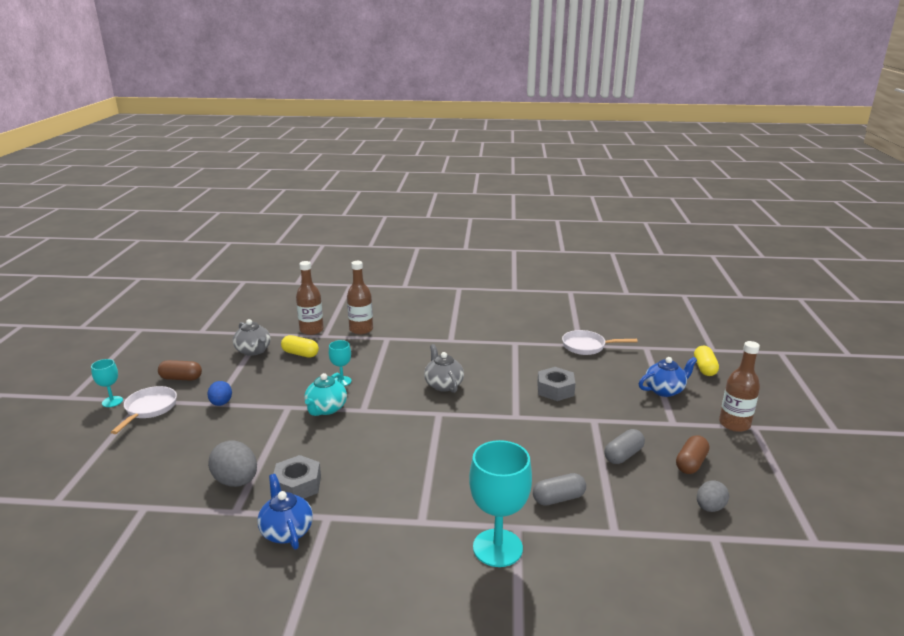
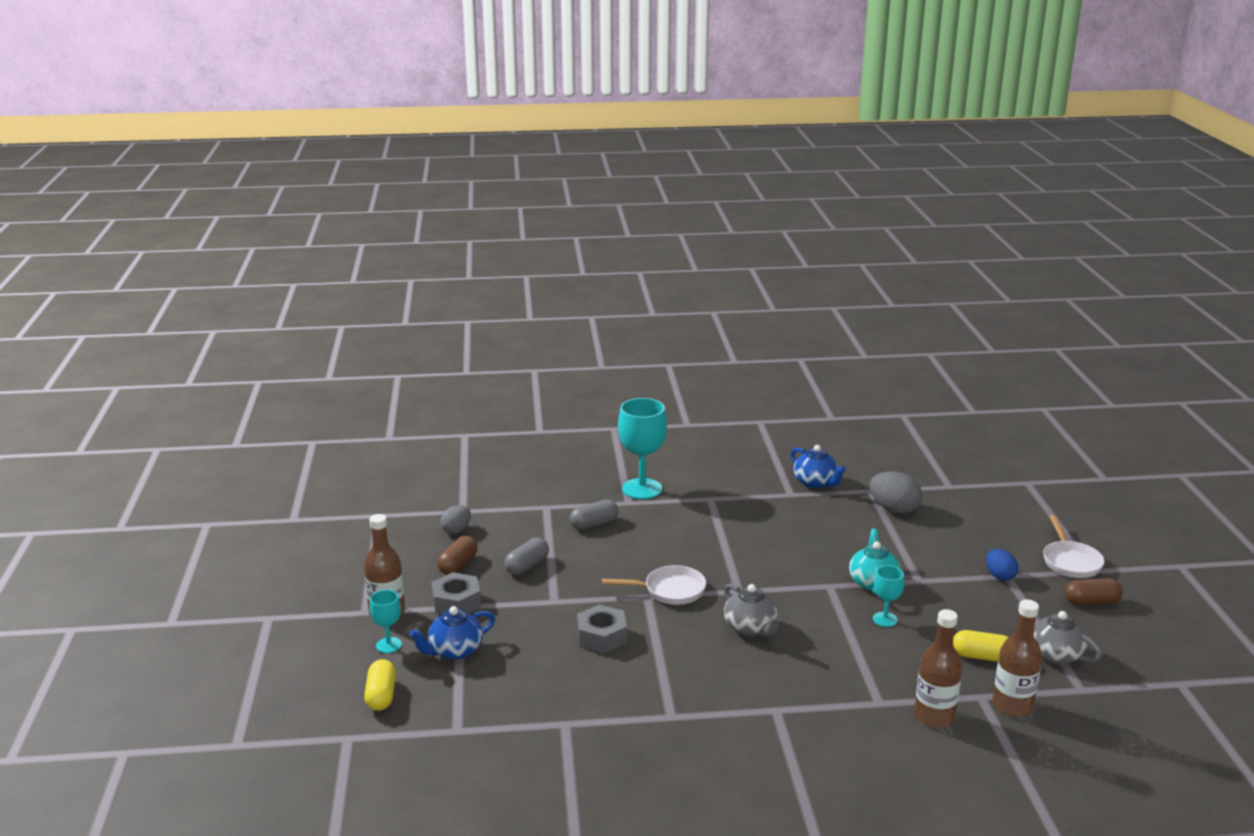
camera: 170 degrees right, 0 degrees up
turquoise goblet [91,359,123,407] -> turquoise goblet moved to [370,590,402,653]
grey nut [273,455,321,499] -> grey nut moved to [432,572,481,614]
white pan [562,330,638,355] -> white pan moved to [602,565,706,605]

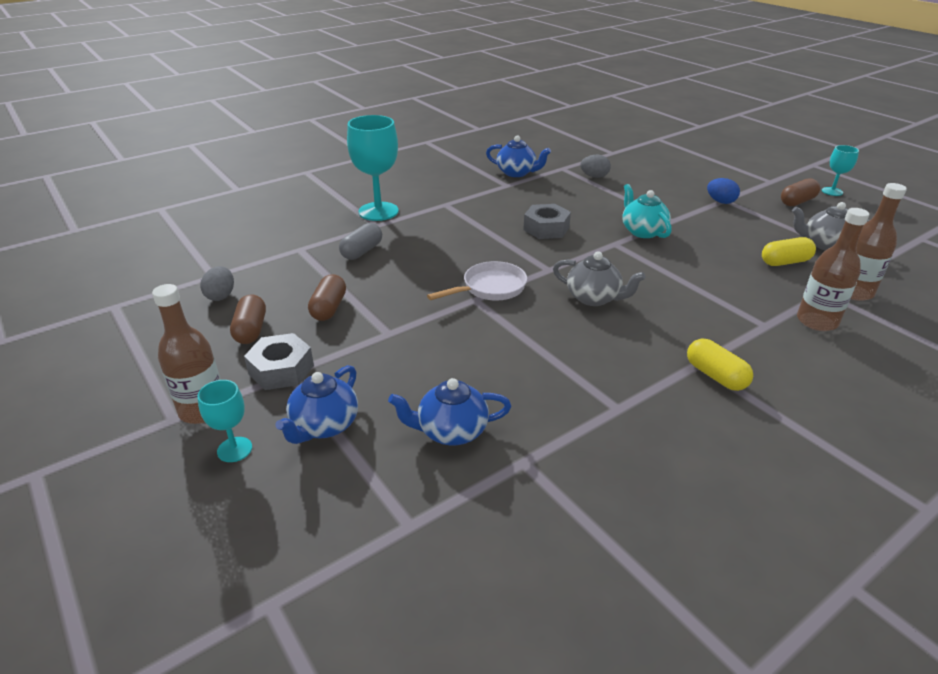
camera: 30 degrees left, 10 degrees up
yellow capsule [364,659,396,711] -> yellow capsule moved to [687,339,753,391]
grey capsule [504,537,549,575] -> brown capsule [308,274,346,321]
grey nut [577,605,627,653] -> grey nut moved to [523,204,571,239]
grey egg [870,471,922,514] -> grey egg [580,155,611,178], size x0.64
turquoise goblet [873,566,904,627] -> turquoise goblet moved to [822,145,859,196]
white pan [1043,515,1105,578] -> none
none -> blue teapot [388,378,511,445]

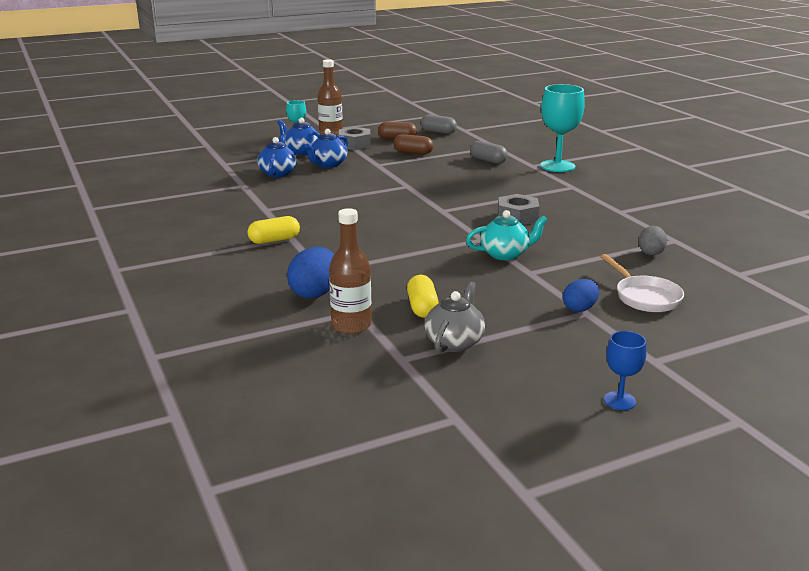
camera: 100 degrees right, 10 degrees down
grey egg [200,266,234,301] -> grey capsule [421,115,457,134]
white pan [427,261,527,301] -> white pan moved to [600,254,684,312]
blue teapot [486,135,551,177] -> blue teapot moved to [305,129,348,168]
grey teapot [553,251,645,306] -> none
brown capsule [781,178,820,206] -> none
brown bottle [797,208,869,331] -> blue egg [287,247,334,299]
turquoise goblet [822,145,859,196] -> blue goblet [604,331,647,410]

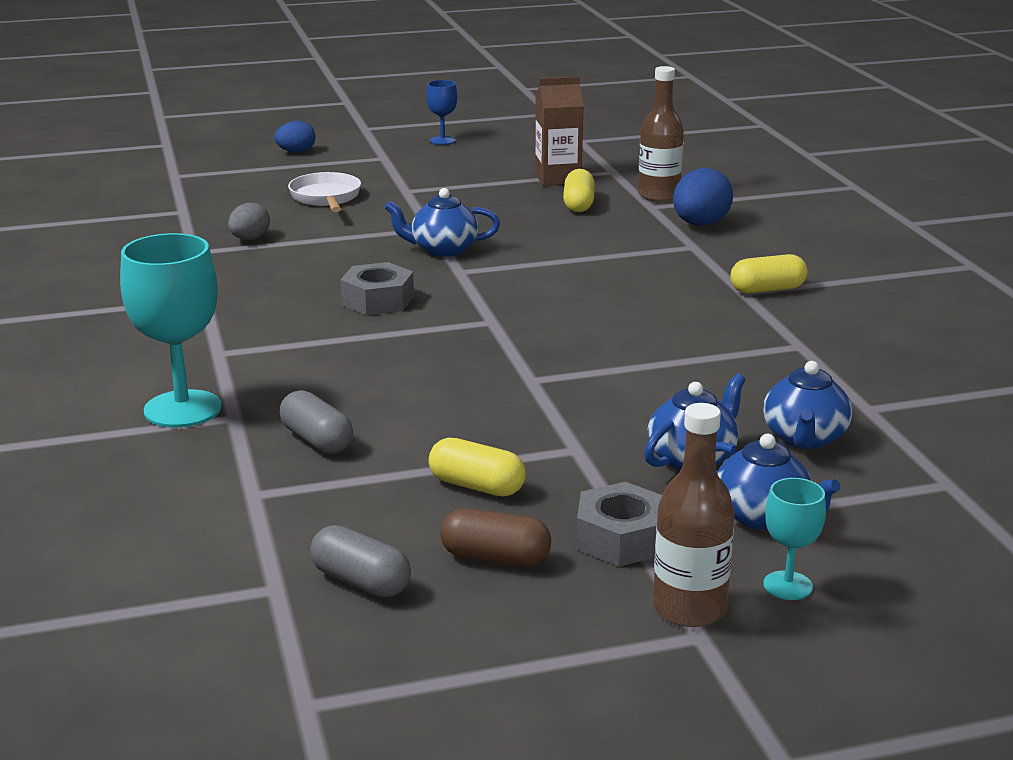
camera: 170 degrees left, 0 degrees up
brown capsule [394,134,434,155] -> yellow capsule [429,438,526,496]
grey teapot [424,281,485,353] -> brown carton [535,77,584,186]
turquoise teapot [466,210,548,260] -> blue teapot [385,188,500,257]
blue egg [563,279,599,312] -> blue egg moved to [274,121,316,153]

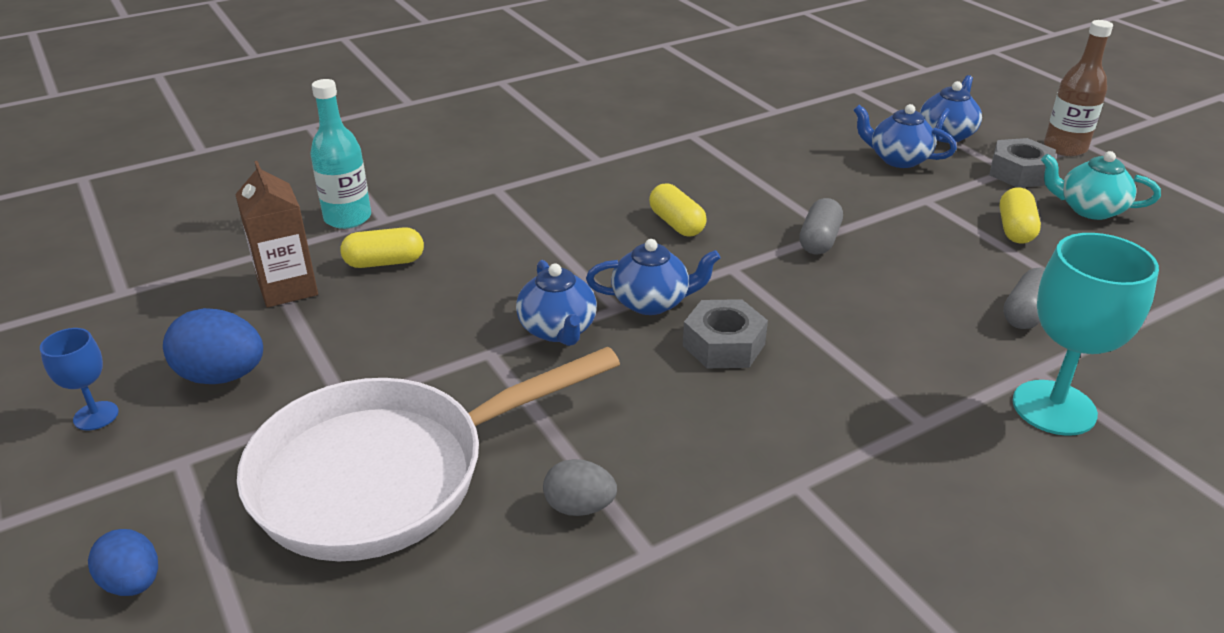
camera: 105 degrees left, 10 degrees up
white pan [288,172,361,212] -> white pan [237,347,620,561], size x2.03
grey capsule [310,525,411,597] -> grey capsule moved to [799,198,843,255]
brown capsule [440,508,551,566] -> turquoise teapot [1041,151,1161,220]
brown bottle [638,66,684,202] -> turquoise bottle [310,79,371,229]
blue egg [673,168,733,226] -> blue egg moved to [163,308,263,384]
yellow capsule [730,254,808,294] -> yellow capsule moved to [649,183,707,236]
blue teapot [763,361,852,449] -> blue teapot moved to [586,239,720,315]
turquoise goblet [763,478,826,600] -> none

